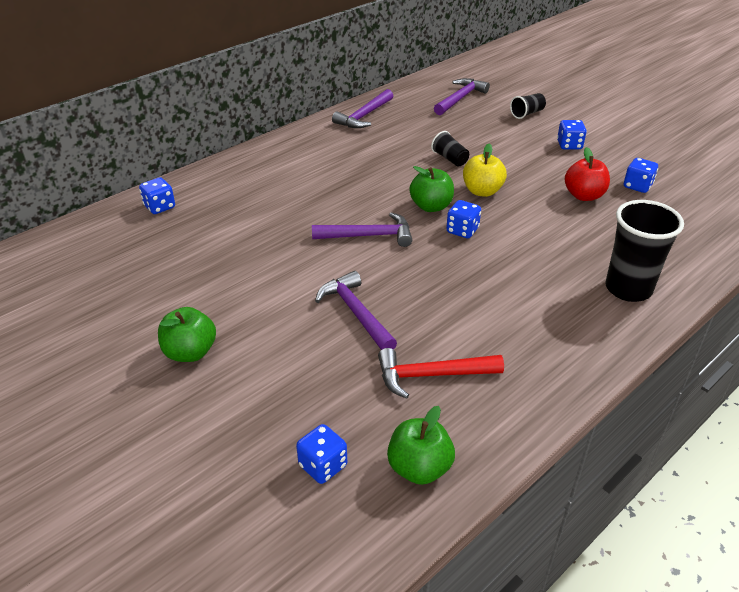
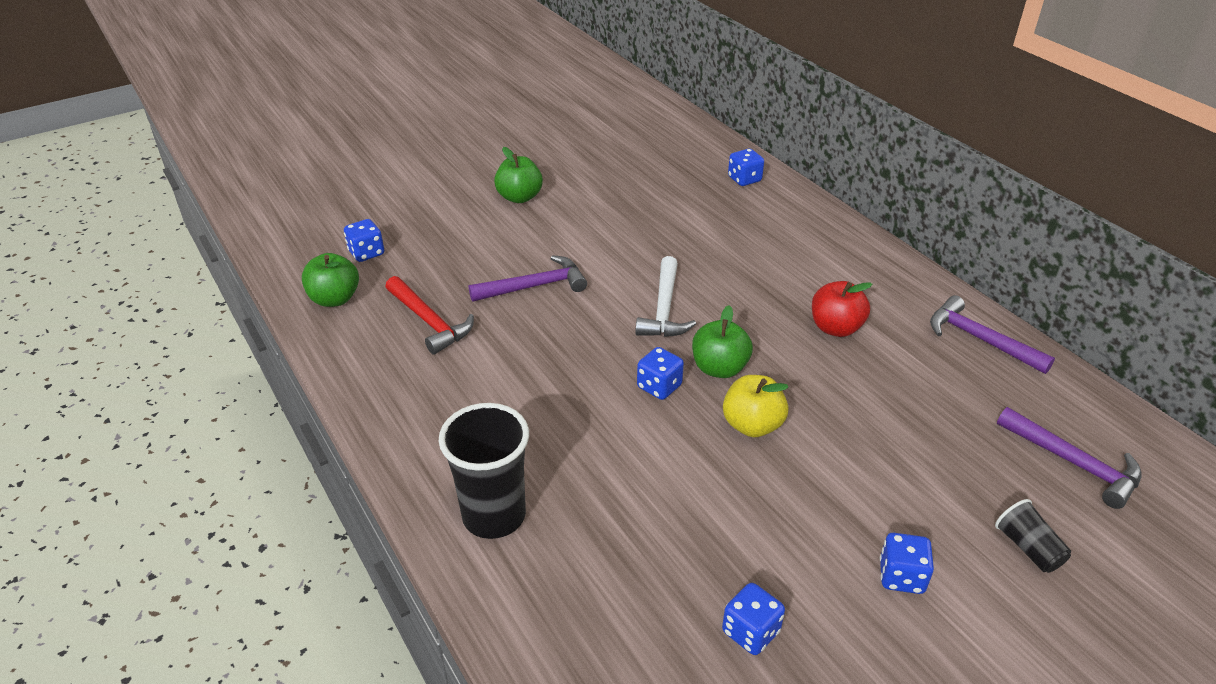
camera: 100 degrees right, 0 degrees up
purple hammer [312,212,412,247] -> white hammer [635,256,696,337]
red hammer [378,348,504,399] -> red hammer turned 135 degrees clockwise [386,276,474,355]
black cup [431,131,469,167] -> none
red apple [565,147,610,201] -> red apple moved to [812,281,872,337]

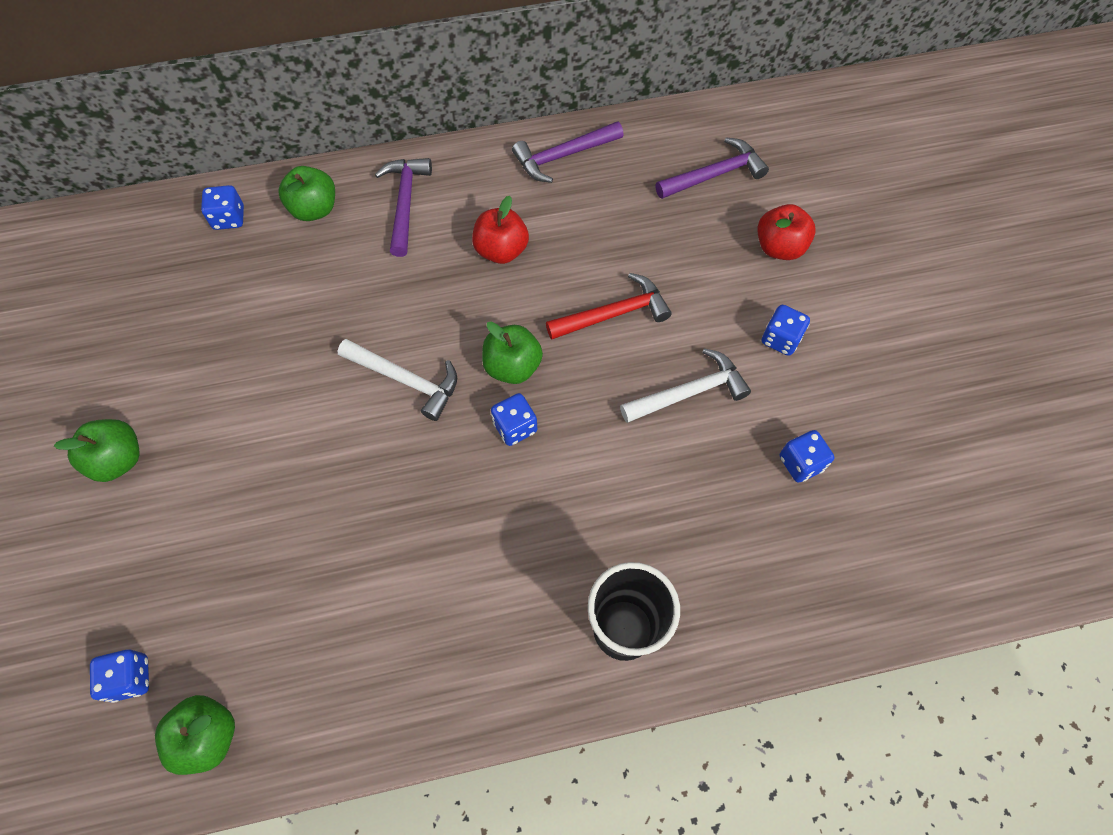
camera: 70 degrees left, 25 degrees up
red hammer [386,276,474,355] -> red hammer moved to [546,273,672,340]
purple hammer [468,255,587,302] -> purple hammer moved to [375,158,432,257]
yellow apple [723,375,789,437] -> none
black cup [995,499,1071,573] -> red apple [757,204,816,260]
none -> green apple [278,166,335,221]
none -> white hammer [620,349,751,423]

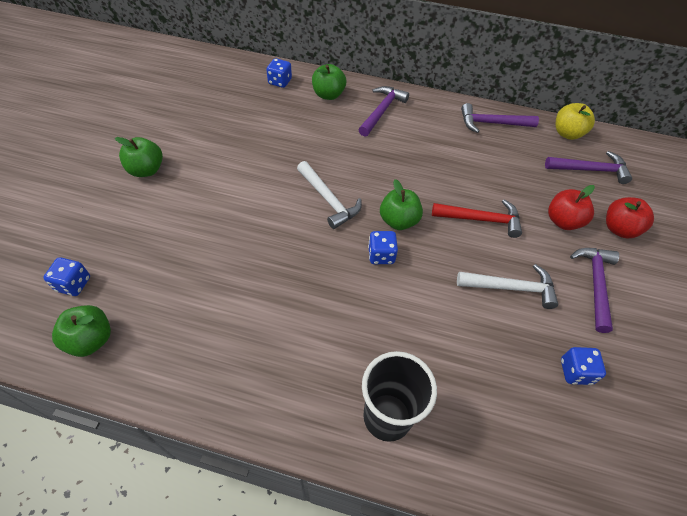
camera: 25 degrees right, 10 degrees down
red apple [472,196,529,264] -> red apple moved to [548,185,595,230]
blue dice [762,305,810,356] -> purple hammer [570,248,619,333]
none -> yellow apple [556,103,595,140]

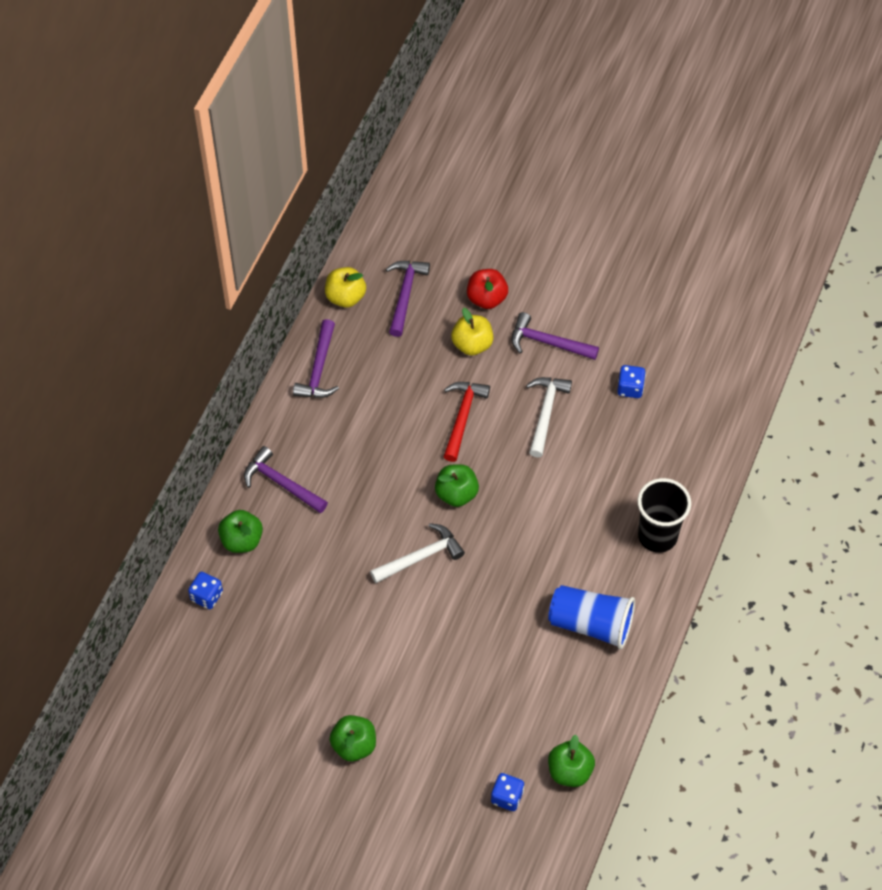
camera: 80 degrees left, 5 degrees up
blue dice [368,231,398,264] -> none
red apple [548,185,595,230] -> yellow apple [451,308,493,356]
none -> blue cup [548,585,635,649]

